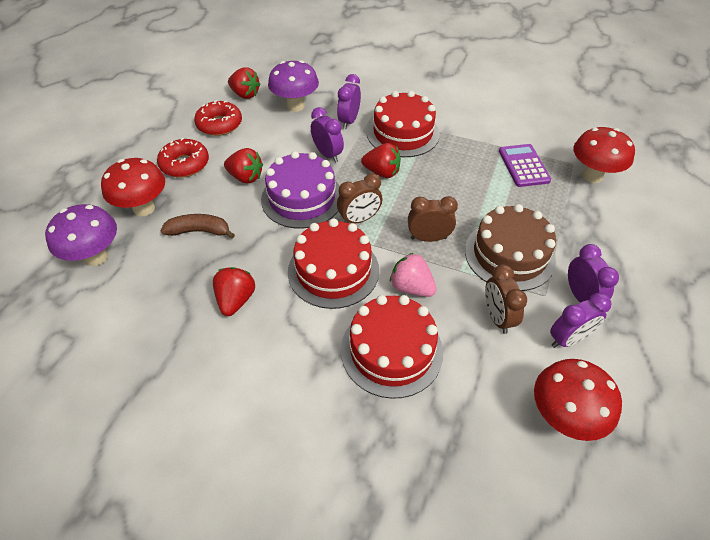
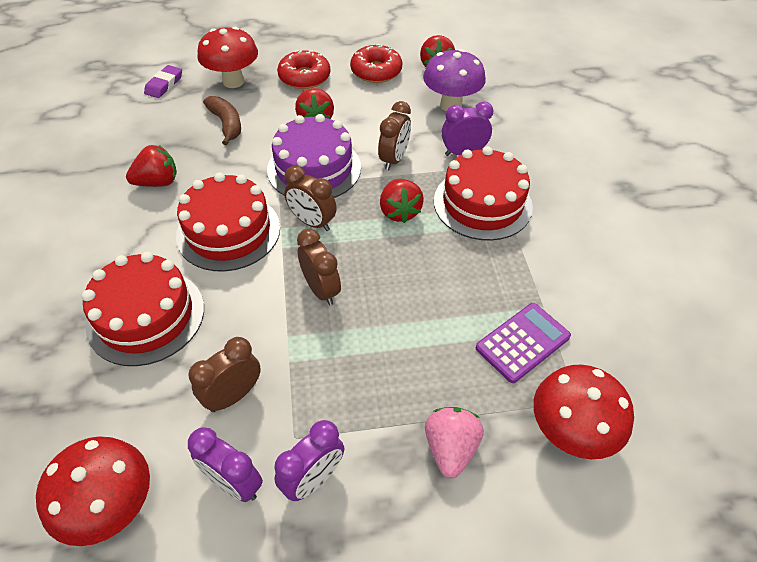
camera: 60 degrees right, 0 degrees up
purple mushroom [45,204,117,266] -> purple eraser [144,65,182,98]
purple clock [311,107,344,163] -> brown clock [378,101,411,171]
pink strawberry [390,253,437,297] -> pink strawberry moved to [425,407,484,478]
brown cake [465,204,556,291] -> none

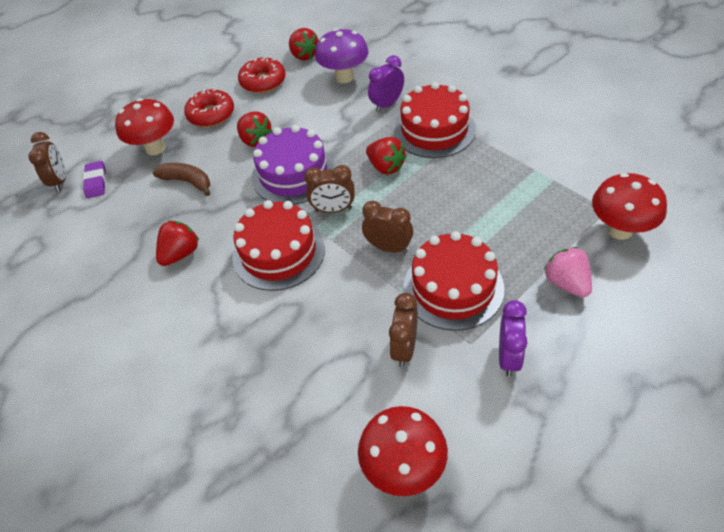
camera: 30 degrees left, 0 degrees up
red cake [82,252,204,366] -> red cake moved to [403,231,505,331]
purple clock [188,427,263,502] -> none
brown clock [378,101,411,171] -> brown clock moved to [28,132,66,192]
purple calculator [476,303,571,383] -> none

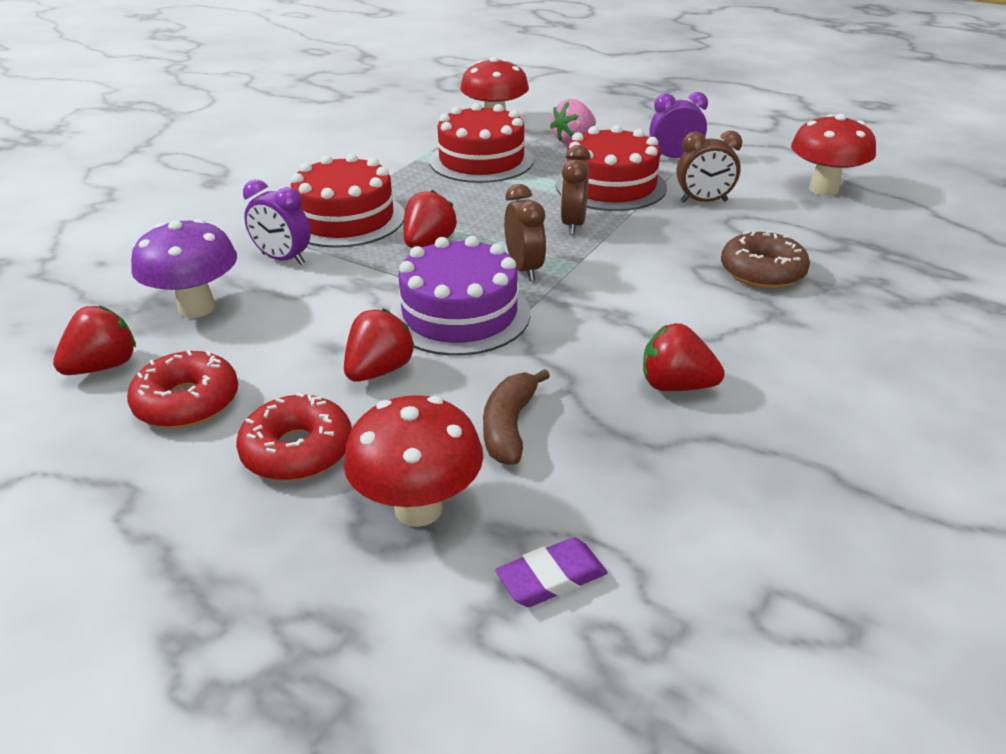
camera: 110 degrees left, 15 degrees down
brown clock [28,132,66,192] -> none
red cake [232,200,325,291] -> red cake moved to [430,103,534,183]
none -> brown donut [721,231,810,289]

